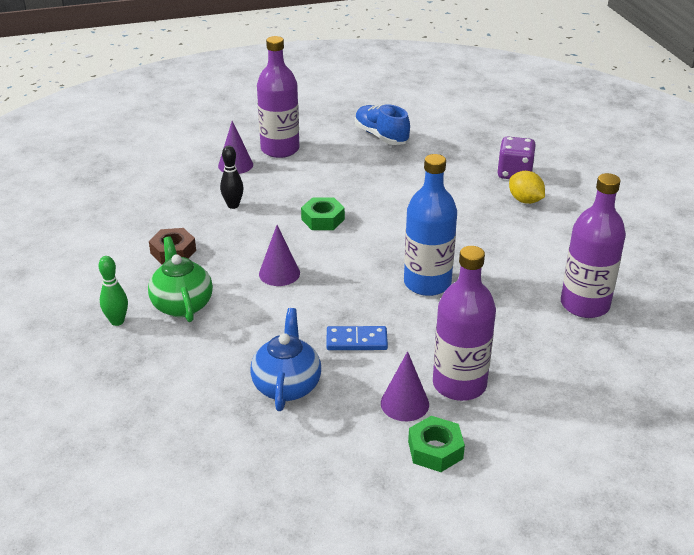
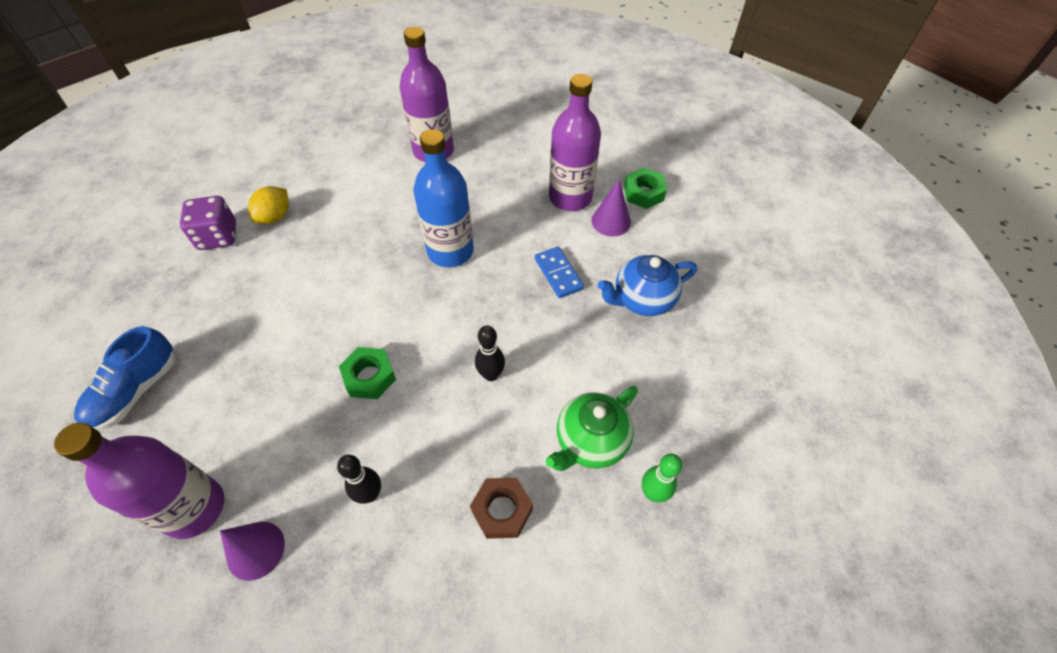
camera: 115 degrees left, 20 degrees up
purple cone [259,225,300,286] -> black bowling pin [475,325,505,381]

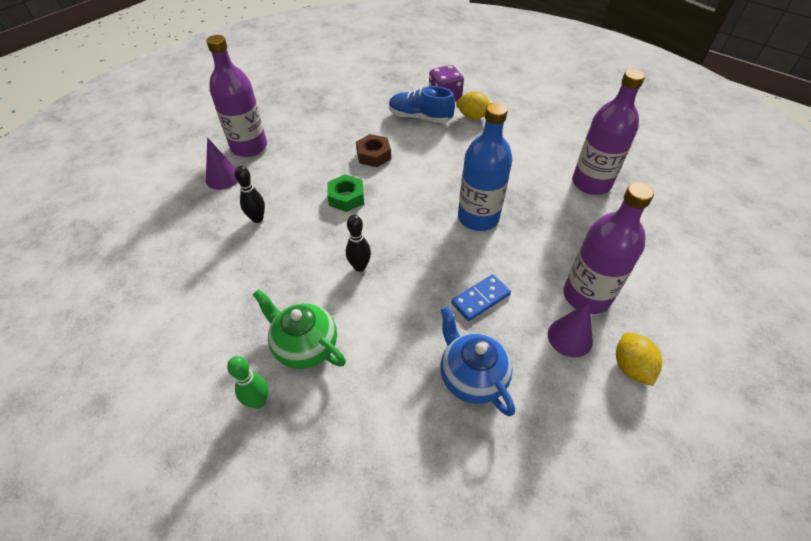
camera: 80 degrees right, 5 degrees down
blue shoe [74,326,176,431] -> blue shoe moved to [389,86,455,123]
brown nut [470,478,533,539] -> brown nut moved to [356,134,391,167]
green nut [624,168,667,209] -> yellow lemon [616,332,662,386]

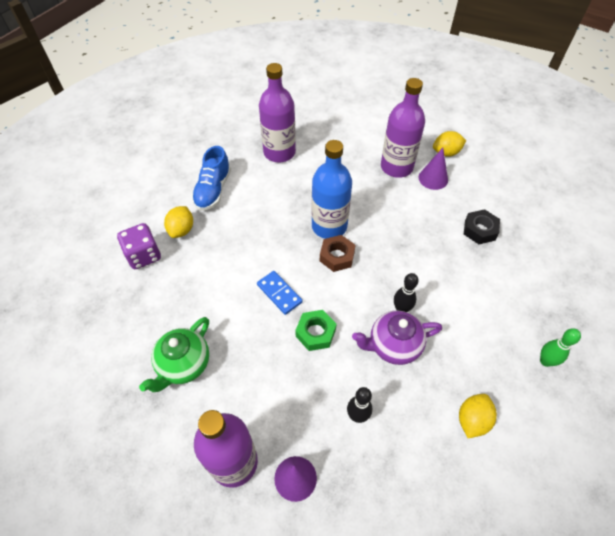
camera: 95 degrees left, 5 degrees up
green teapot [253,289,346,369] -> green teapot moved to [139,317,209,392]
brown nut [356,134,391,167] -> brown nut moved to [320,235,356,272]
blue shoe [389,86,455,123] -> blue shoe moved to [192,146,231,211]
blue teapot [441,307,515,416] -> black nut [464,209,500,244]
blue domino [451,274,511,321] -> blue domino moved to [257,271,303,315]
none -> purple teapot [352,310,442,365]
none -> yellow lemon [459,394,497,438]

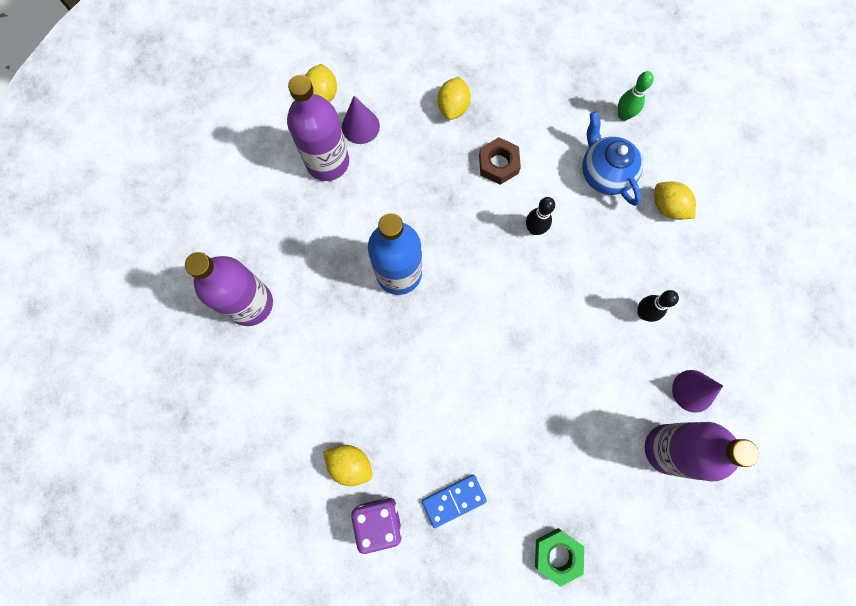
camera: 75 degrees left, 20 degrees up
green teapot [139,317,209,392] -> none
blue shoe [192,146,231,211] -> none
blue domino [257,271,303,315] -> blue domino moved to [422,475,487,528]
green nut [295,310,336,351] -> green nut moved to [535,528,584,587]
brown nut [320,235,356,272] -> brown nut moved to [479,137,521,185]
purple teapot [352,310,442,365] -> none
black nut [464,209,500,244] -> yellow lemon [437,77,471,120]
none -> blue teapot [582,111,643,206]

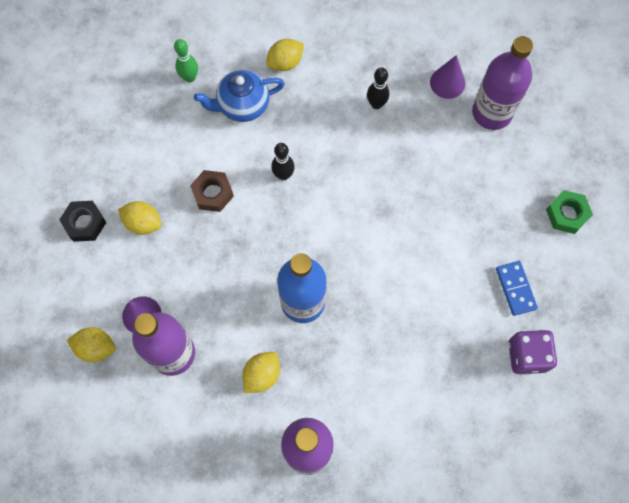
camera: 80 degrees left, 5 degrees down
yellow lemon [323,445,372,486] -> yellow lemon moved to [242,352,280,393]
none -> black nut [59,201,106,242]

